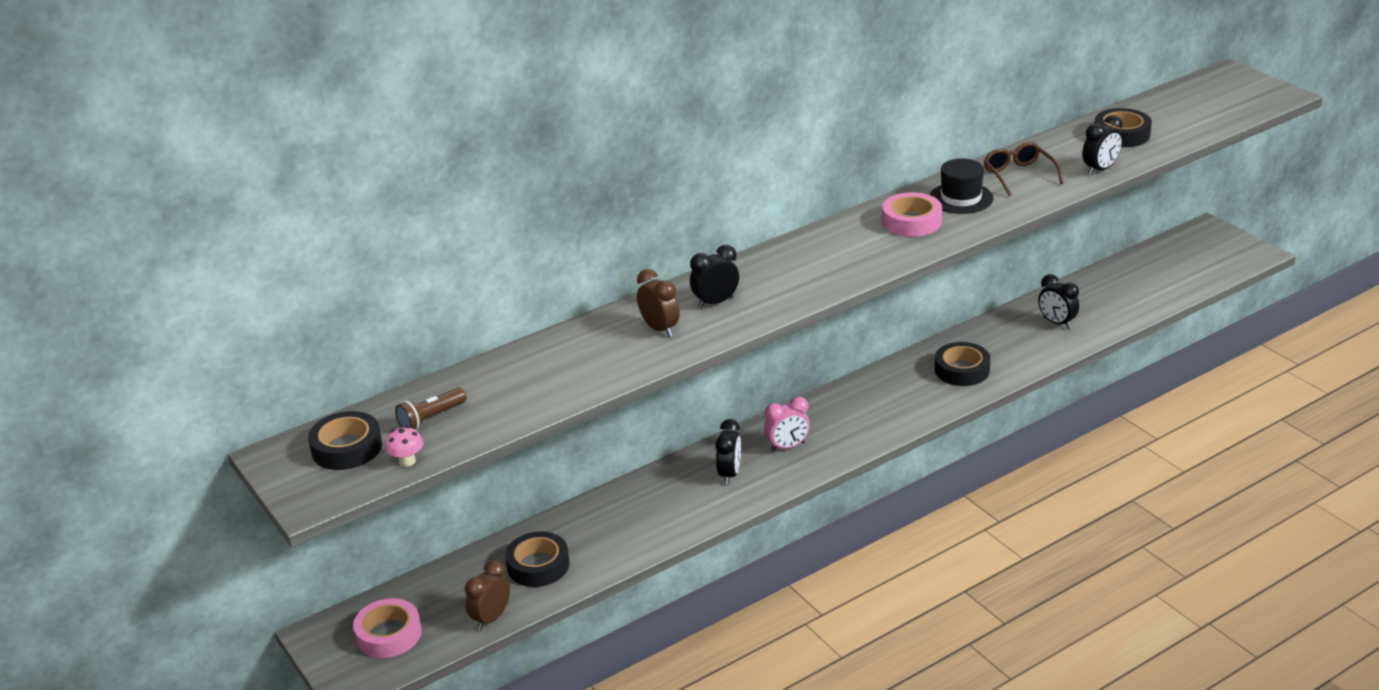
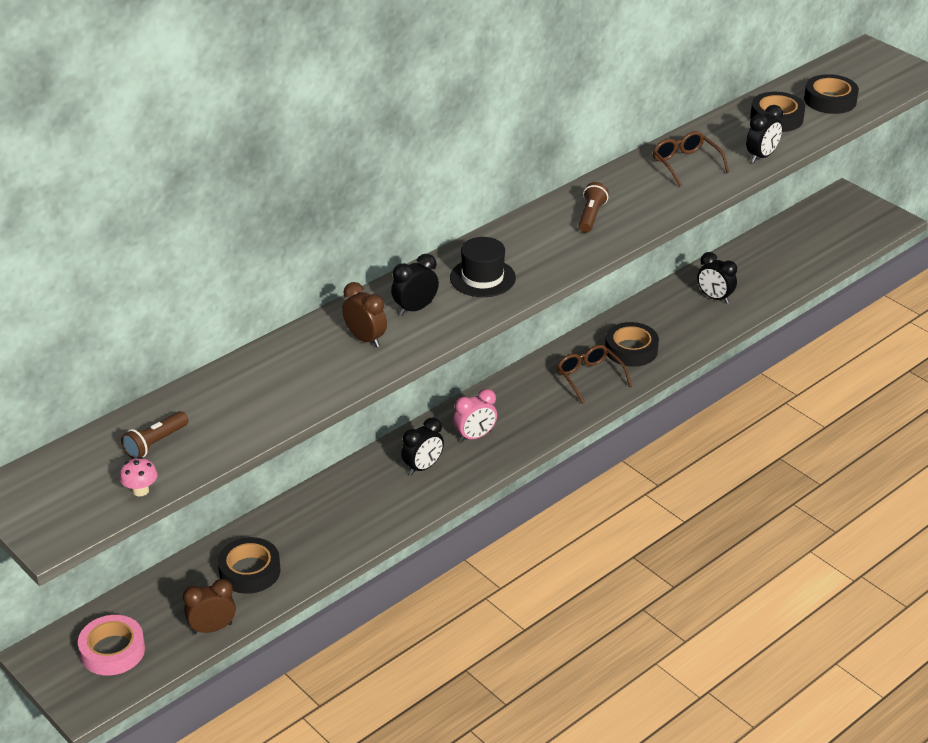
camera: 10 degrees left, 5 degrees up
black tape [308,411,382,470] -> black tape moved to [804,74,859,114]
brown clock [465,560,510,630] -> brown clock turned 45 degrees clockwise [183,579,236,634]
black clock [715,419,741,485] -> black clock turned 45 degrees clockwise [401,418,444,475]
pink tape [882,192,942,237] -> brown flashlight [578,182,609,233]
black hat [930,159,993,214] -> black hat moved to [450,237,516,297]
none -> brown glasses [557,345,632,404]

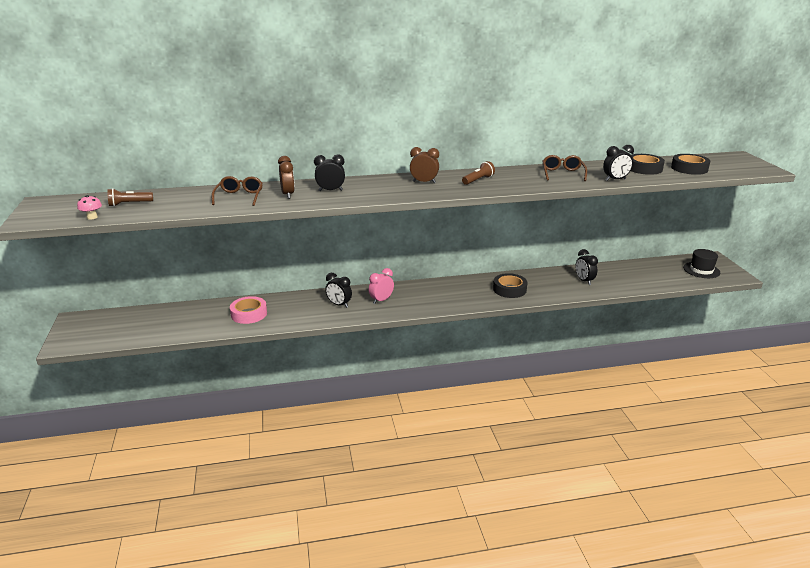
camera: 30 degrees right, 10 degrees down
pink tape [78,615,145,676] -> pink tape moved to [230,296,267,324]
brown clock [183,579,236,634] -> brown clock moved to [410,147,439,183]
black tape [218,537,281,594] -> none
black clock [401,418,444,475] -> black clock turned 45 degrees clockwise [325,273,352,308]
black hat [450,237,516,297] -> black hat moved to [683,249,720,278]
pink clock [453,389,497,442] -> pink clock turned 135 degrees clockwise [369,268,394,304]
brown glasses [557,345,632,404] -> brown glasses moved to [212,176,263,206]

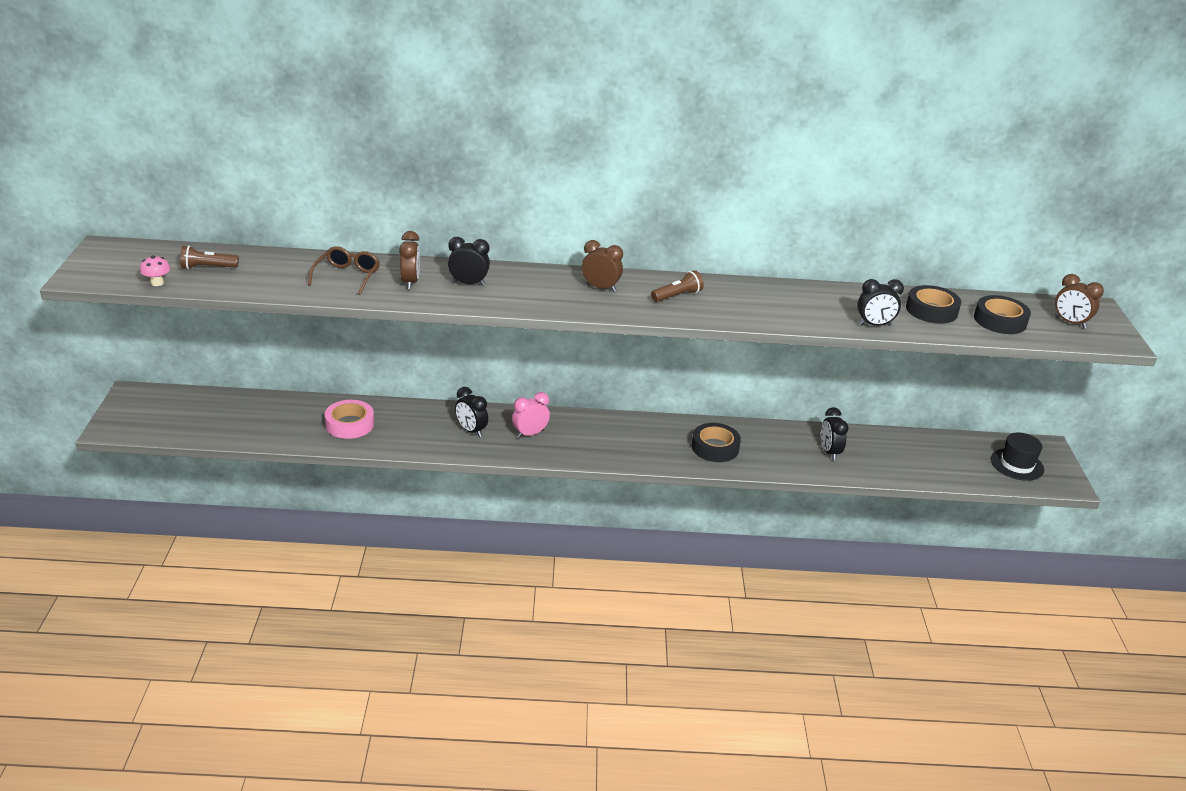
camera: 10 degrees right, 5 degrees up
brown glasses [542,155,587,181] -> none
none -> brown clock [1055,274,1104,329]

